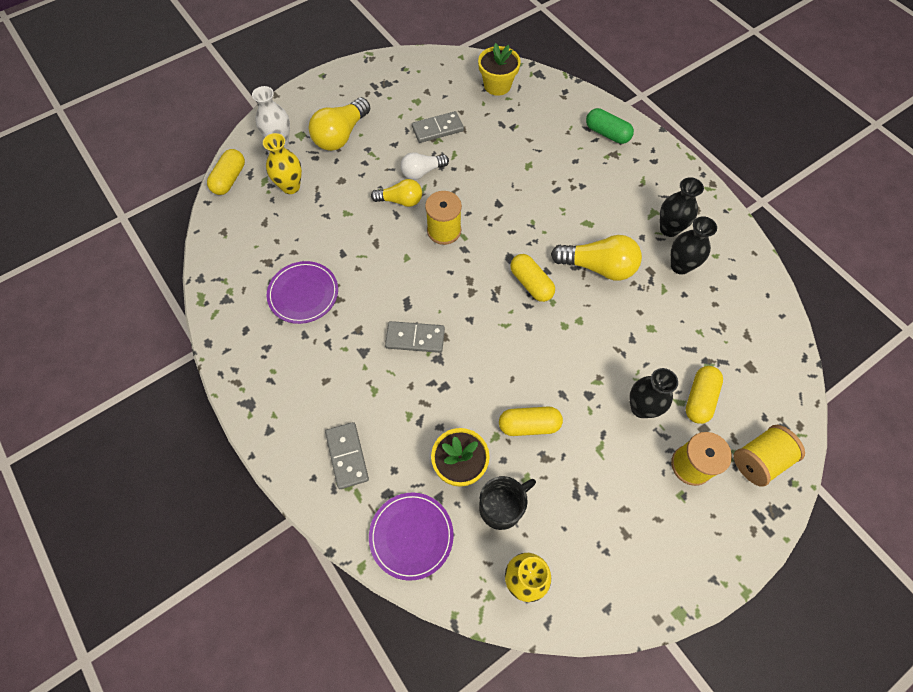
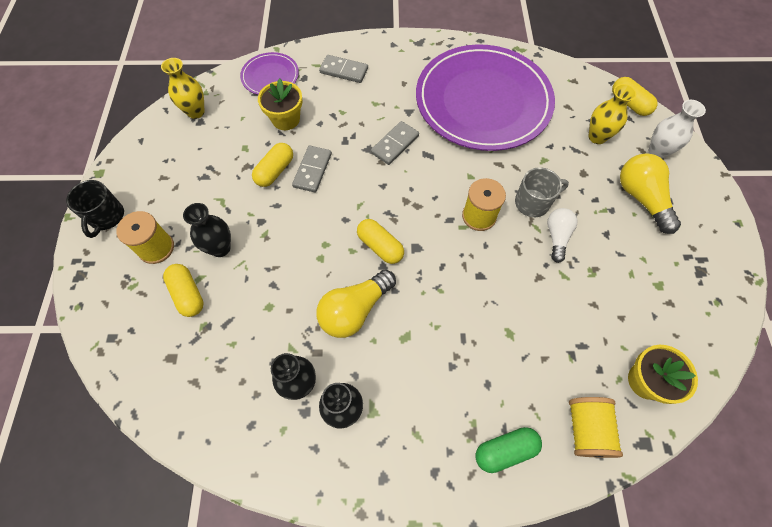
camera: 125 degrees right, 0 degrees up
purple plate [267,261,338,324] -> purple plate [416,44,555,151], size x2.28
yellow light bulb [371,179,422,207] -> grey mug [515,167,569,217]
grey domino [412,111,464,143] -> grey domino moved to [292,146,332,193]
black mug [479,476,536,530] -> black mug moved to [66,180,124,238]
yellow capsule [510,254,555,302] -> yellow capsule turned 45 degrees clockwise [357,219,404,264]
yellow spool [734,425,805,487] -> yellow spool moved to [569,397,623,458]

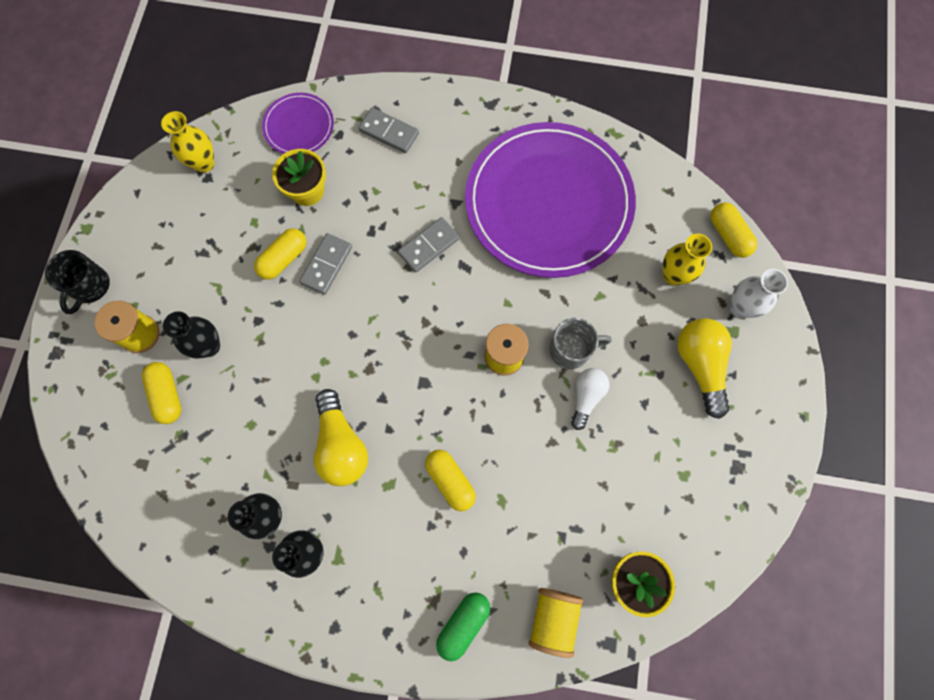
camera: 10 degrees right, 10 degrees up
yellow light bulb [316,269,396,338] -> yellow light bulb turned 75 degrees counterclockwise [314,389,368,486]
yellow capsule [357,219,404,264] -> yellow capsule moved to [425,450,476,511]
green capsule [476,427,542,473] -> green capsule turned 45 degrees counterclockwise [436,592,490,661]

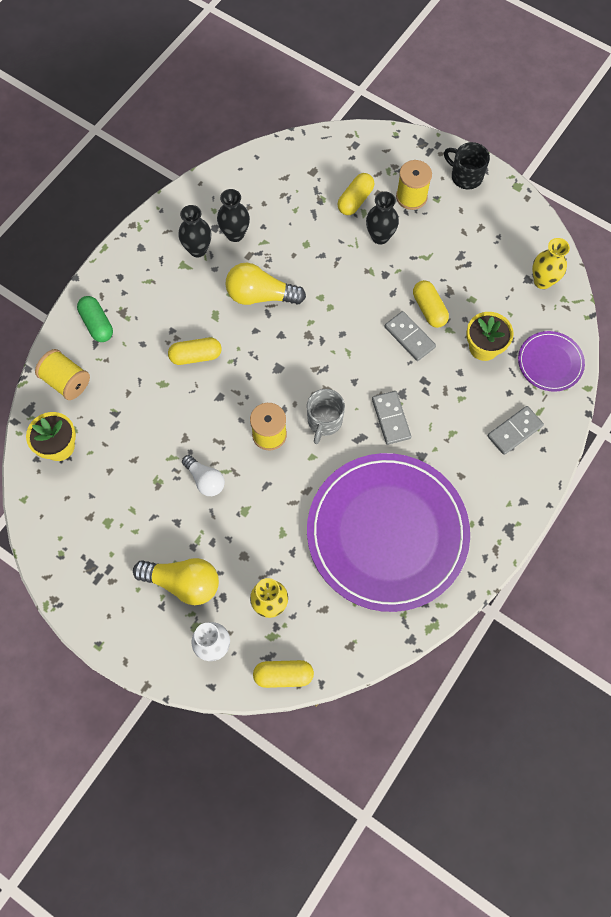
camera: 115 degrees right, 5 degrees down
yellow capsule [142,362,181,424] -> yellow capsule turned 60 degrees counterclockwise [337,173,374,215]
grey mug [550,318,612,369] -> grey mug moved to [307,389,345,444]

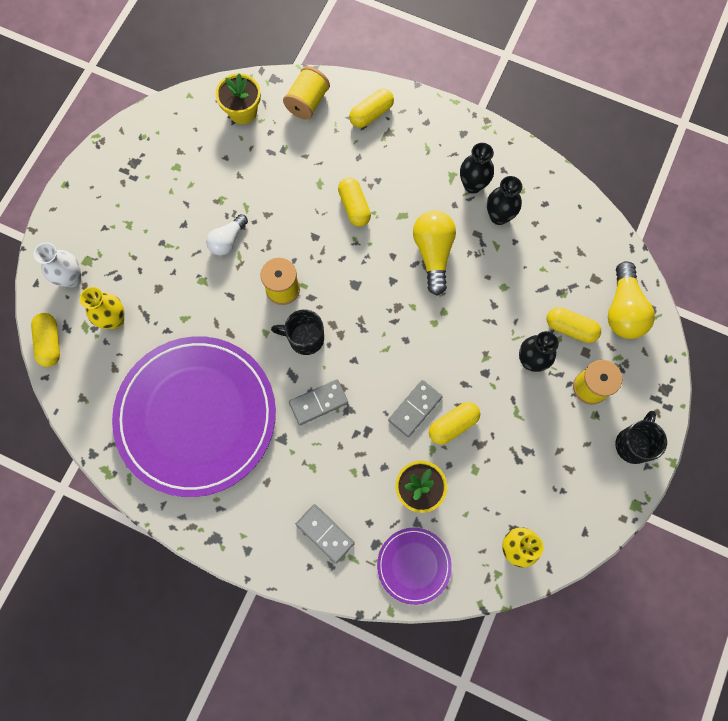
camera: 80 degrees right, 5 degrees up
green capsule [77,296,113,342] -> yellow capsule [349,88,394,128]
yellow light bulb [133,558,219,605] -> yellow light bulb moved to [608,261,655,339]
grey mug [307,389,345,444] -> black mug [271,309,324,355]

